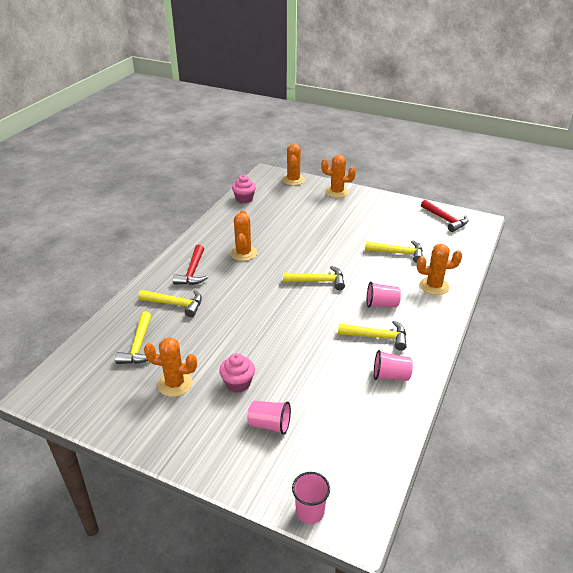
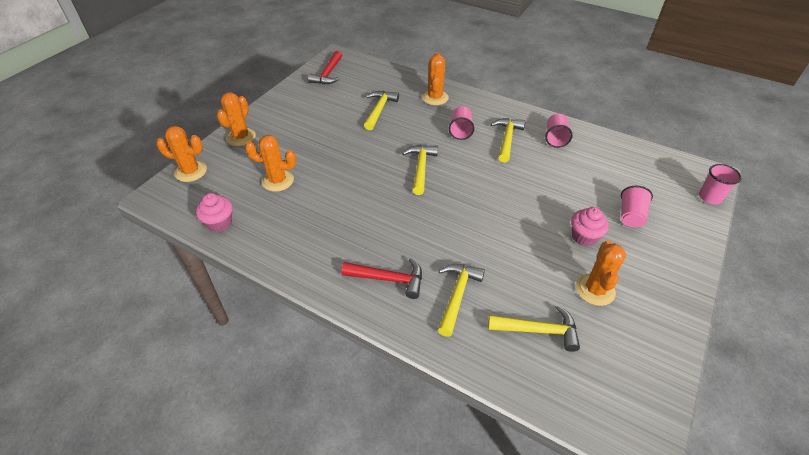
camera: 85 degrees left, 10 degrees up
orange cactus [230,210,257,261] -> orange cactus moved to [245,135,296,192]
red hammer [421,200,468,232] -> red hammer turned 135 degrees clockwise [308,51,342,84]

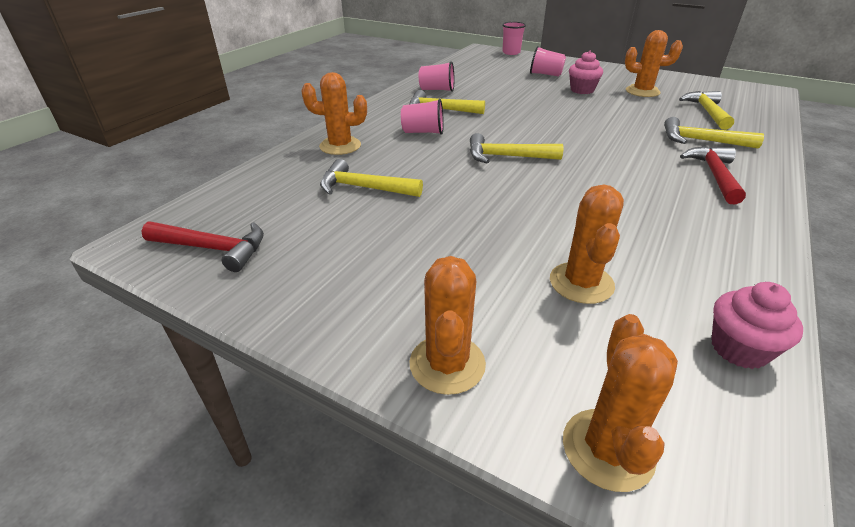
camera: 90 degrees left, 10 degrees down
orange cactus [217,92,256,146] -> orange cactus turned 75 degrees clockwise [409,256,486,395]

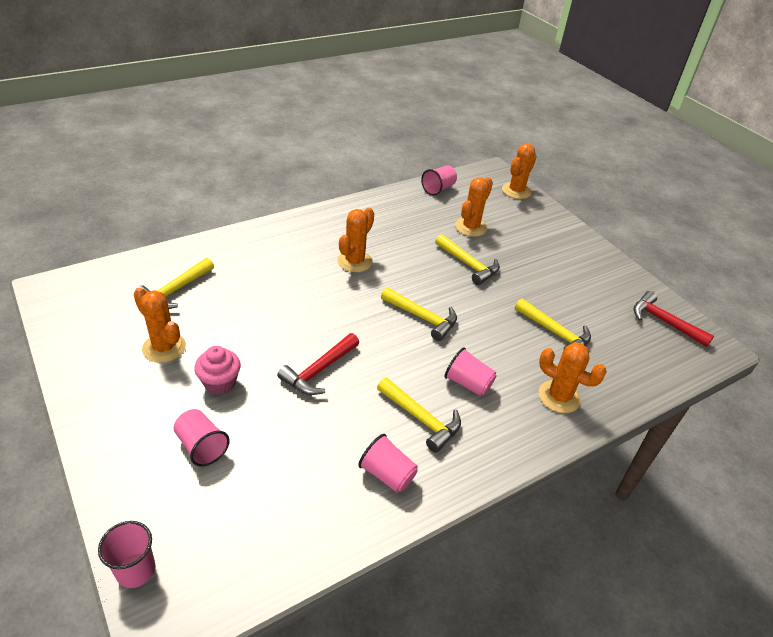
camera: 155 degrees left, 5 degrees up
orange cactus [409,256,486,395] -> orange cactus moved to [337,208,374,272]
yellow hammer [664,117,764,149] -> yellow hammer moved to [435,234,500,285]
red hammer [680,146,746,204] -> red hammer moved to [277,333,359,395]
pink cupcake [711,282,803,369] -> pink cup [421,165,457,196]

